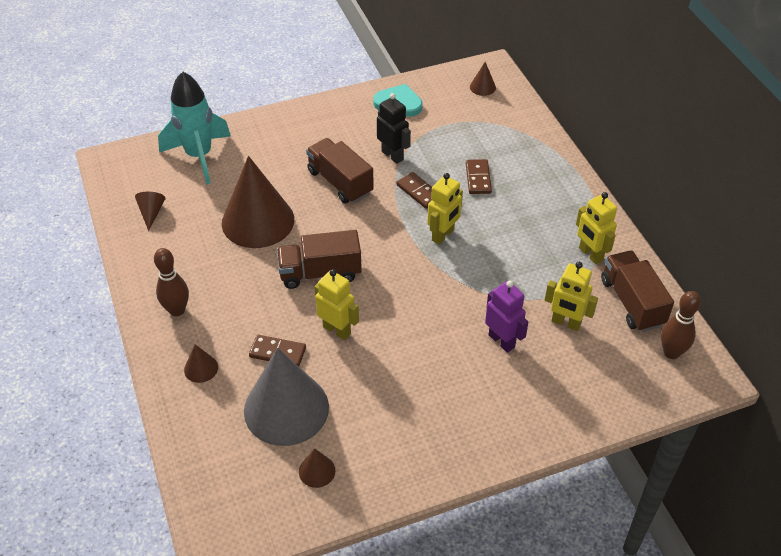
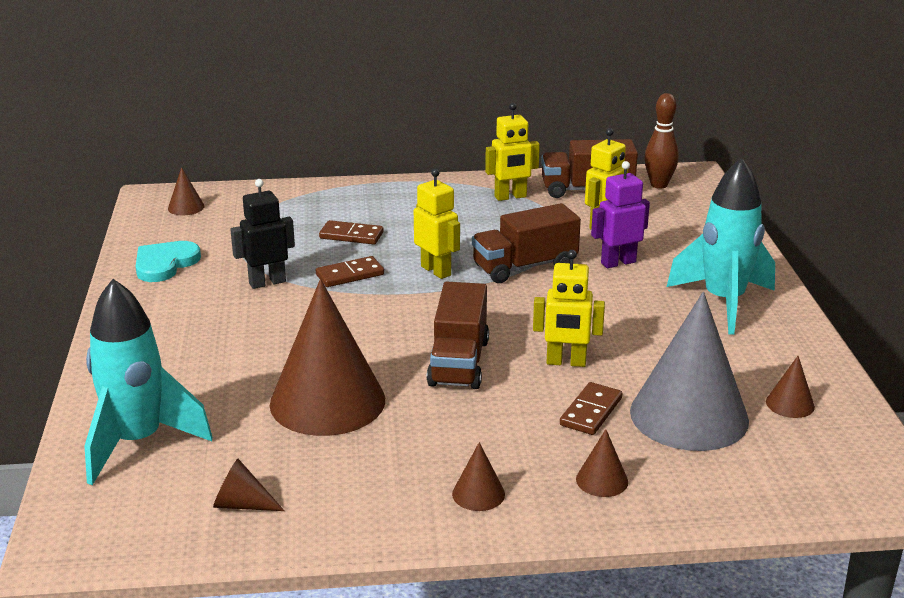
camera: 75 degrees left, 20 degrees down
brown bowling pin [154,248,189,316] -> brown cone [452,442,505,511]
brown truck [306,138,374,204] -> brown truck moved to [472,203,581,283]
yellow robot [314,269,359,340] -> yellow robot turned 135 degrees counterclockwise [533,250,605,367]
none -> turquoise rocket [667,158,775,335]

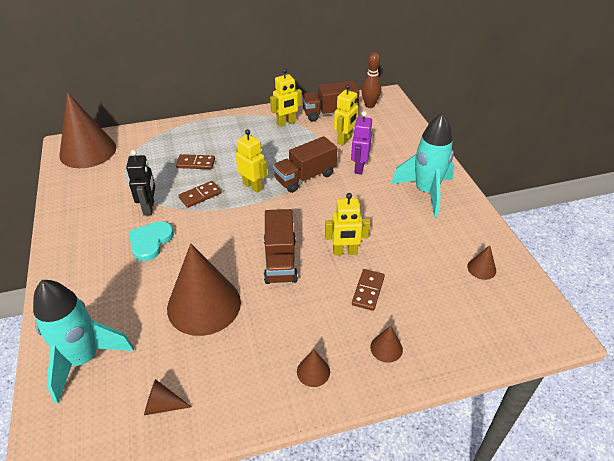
camera: 10 degrees left, 15 degrees up
turquoise heart [135,241,201,282] -> turquoise heart moved to [129,221,174,261]
brown cone [168,167,205,215] -> brown cone [60,92,116,168], size x2.43
black robot [230,179,295,289] -> black robot turned 120 degrees clockwise [126,150,155,216]
purple robot [591,161,650,268] -> purple robot turned 45 degrees counterclockwise [351,111,372,174]
grey cone [630,292,749,451] -> none

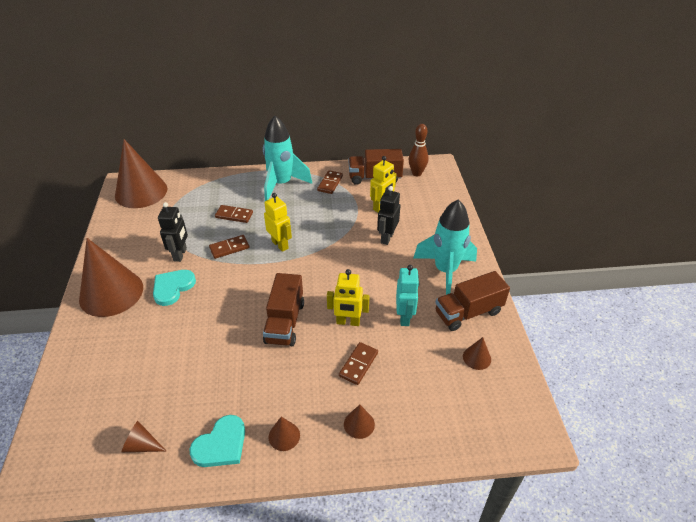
camera: 10 degrees right, 0 degrees up
turquoise rocket [33,280,134,403] -> turquoise rocket moved to [263,116,312,201]
brown cone [167,243,241,336] -> brown cone moved to [79,238,143,317]
yellow robot [270,68,302,127] -> brown domino [317,170,343,194]
brown truck [273,136,338,193] -> brown truck moved to [435,271,510,331]
purple robot [351,111,372,174] -> black robot [377,186,401,245]
none -> turquoise heart [190,415,245,467]
none -> turquoise robot [396,265,419,326]

